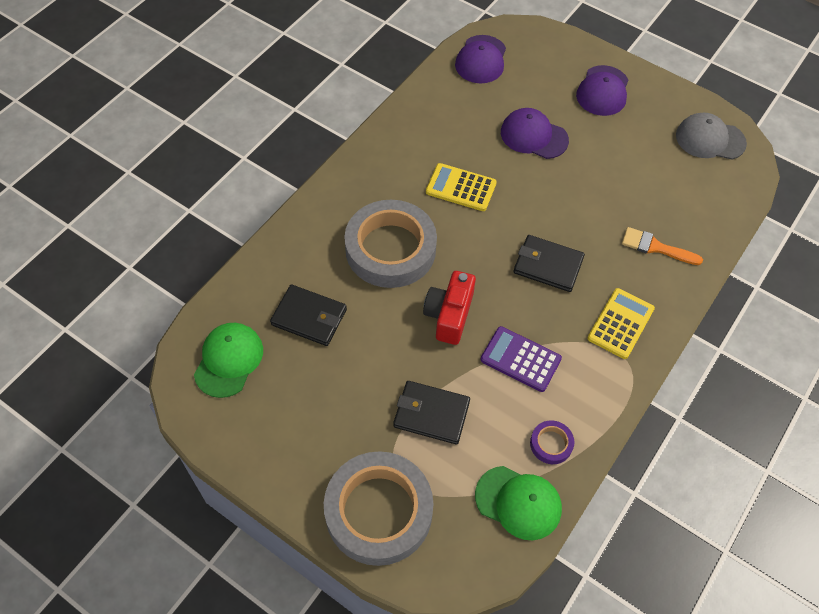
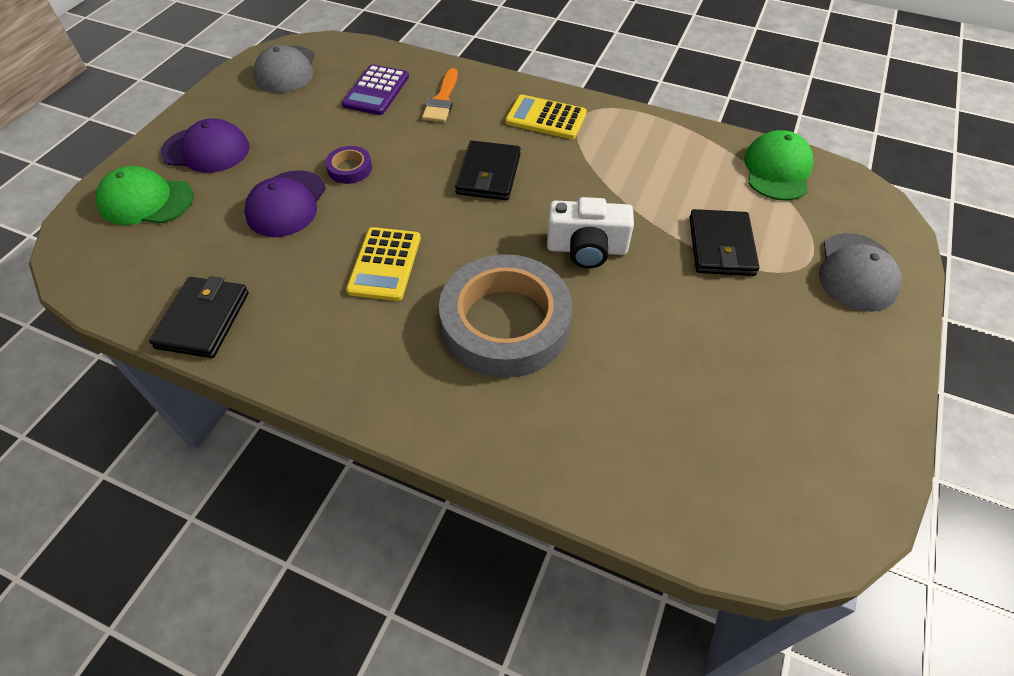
camera: 100 degrees left, 5 degrees down
green cap [194,323,263,398] -> green cap moved to [96,166,194,225]
black wallet [270,284,347,346] -> black wallet moved to [149,276,249,358]
grey tape [324,451,434,566] -> grey cap [819,233,902,312]
red camera [423,271,476,345] -> white camera [547,197,634,268]
purple cap [455,35,506,83] -> none
purple calculator [480,326,562,392] -> purple calculator moved to [342,64,409,115]
purple tape [530,420,574,464] -> purple tape moved to [325,146,372,184]

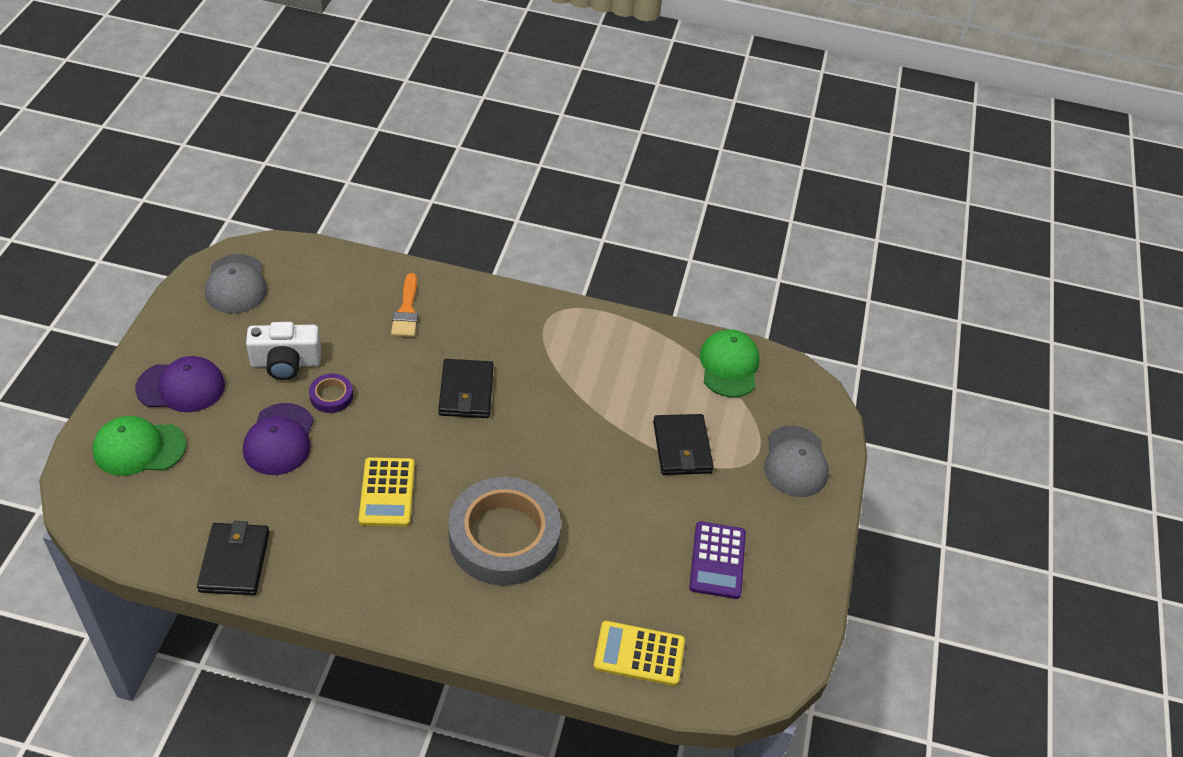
camera: 15 degrees left, 5 degrees down
purple calculator [342,64,409,115] -> purple calculator moved to [689,521,746,599]
yellow calculator [505,95,587,139] -> yellow calculator moved to [593,621,685,686]
white camera [547,197,634,268] -> white camera moved to [246,322,321,380]

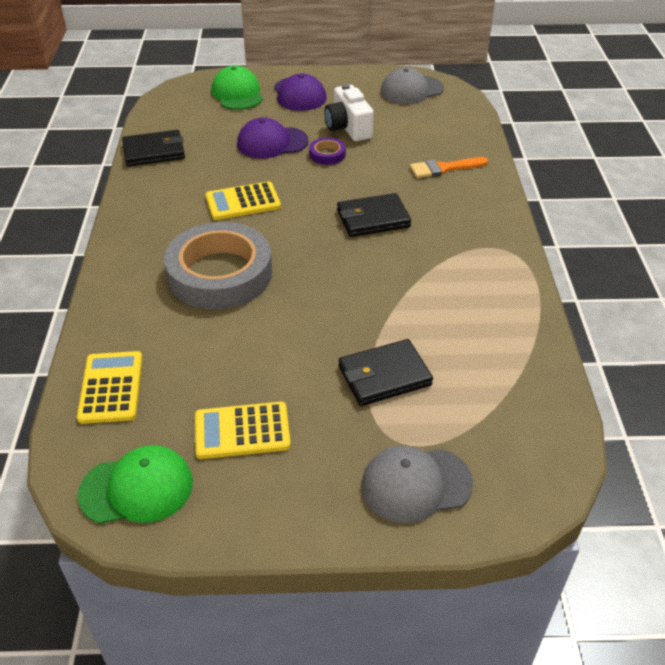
camera: 80 degrees right, 5 degrees down
purple calculator [689,521,746,599] -> yellow calculator [195,402,291,459]
green cap [699,329,760,397] -> green cap moved to [78,445,193,524]

